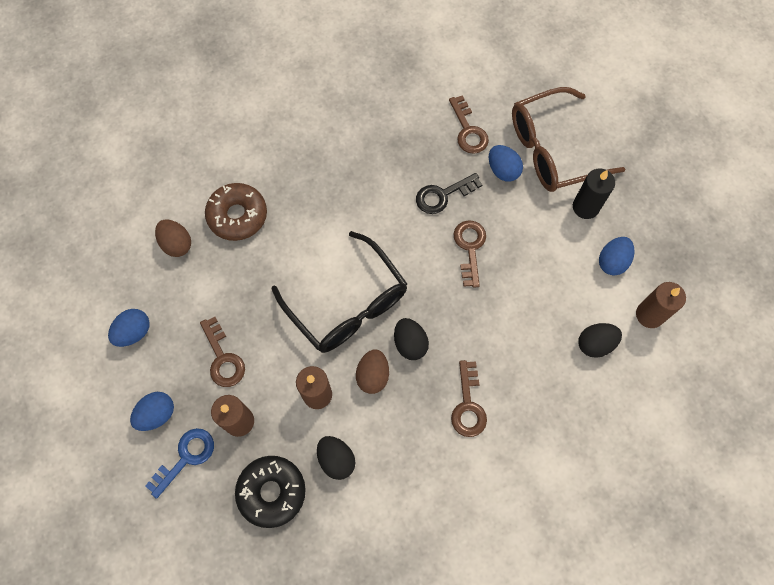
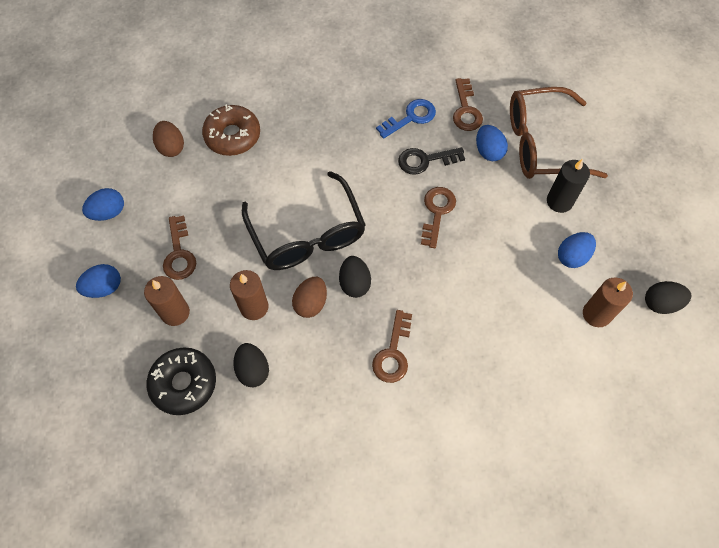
camera: 15 degrees right, 5 degrees down
blue key [145,428,214,499] -> blue key moved to [376,99,436,139]
black egg [578,323,622,358] -> black egg moved to [645,281,691,314]

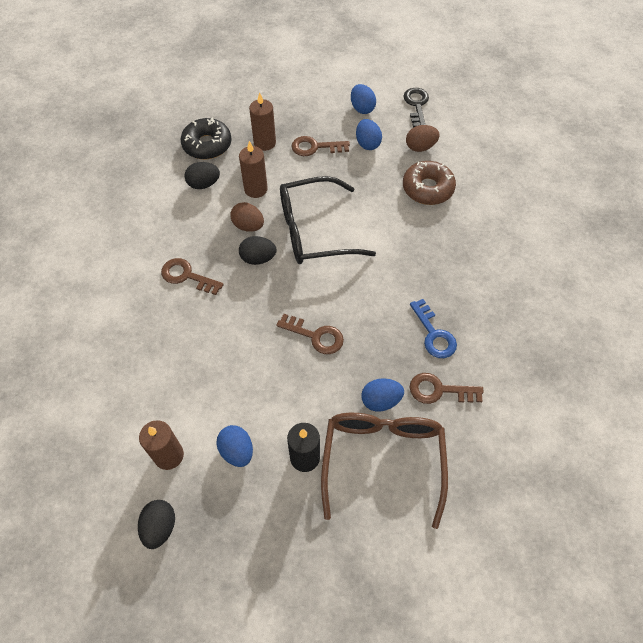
camera: 100 degrees right, 5 degrees down
blue egg [76,264,121,298] -> blue egg moved to [356,119,382,150]
black key [398,147,465,175] -> black key moved to [404,88,429,128]

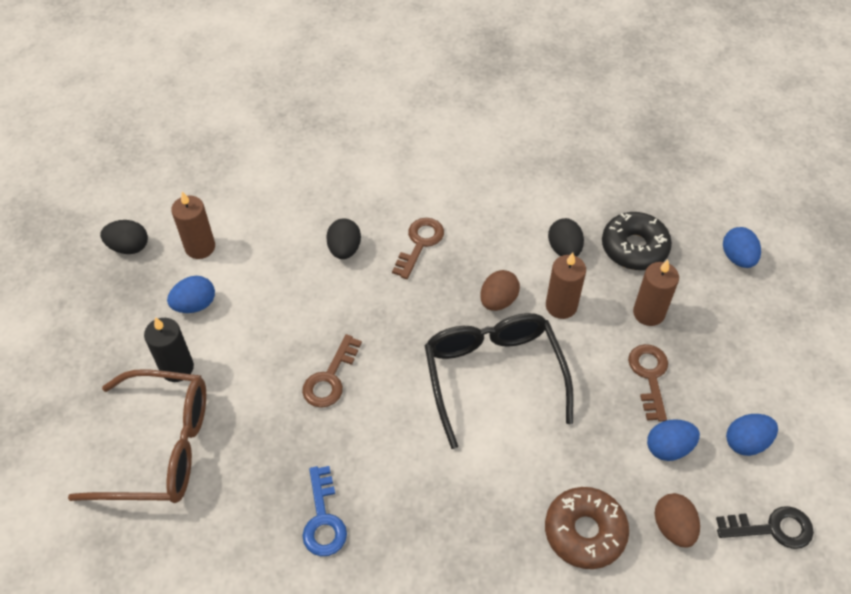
camera: 90 degrees right, 5 degrees down
black egg [239,236,277,265] -> black egg moved to [326,218,361,259]
blue egg [361,378,404,411] -> blue egg moved to [723,227,761,268]
blue key [410,299,457,358] -> blue key turned 75 degrees counterclockwise [302,466,347,556]
brown key [410,373,484,404] -> none

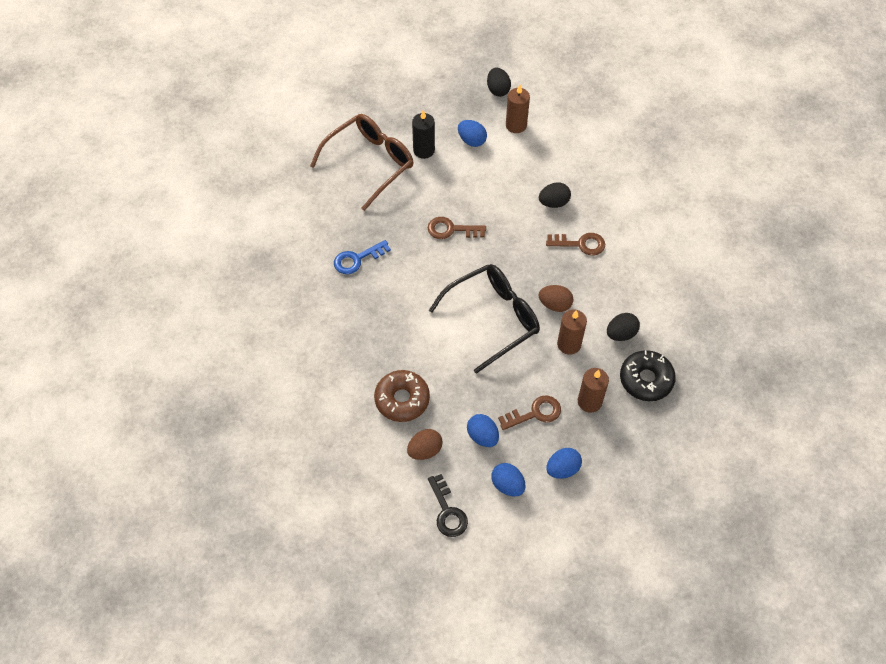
camera: 70 degrees right, 5 degrees up
brown glasses [68,370,206,503] -> brown glasses turned 120 degrees counterclockwise [310,114,413,211]
blue egg [723,227,761,268] -> blue egg moved to [546,448,582,479]

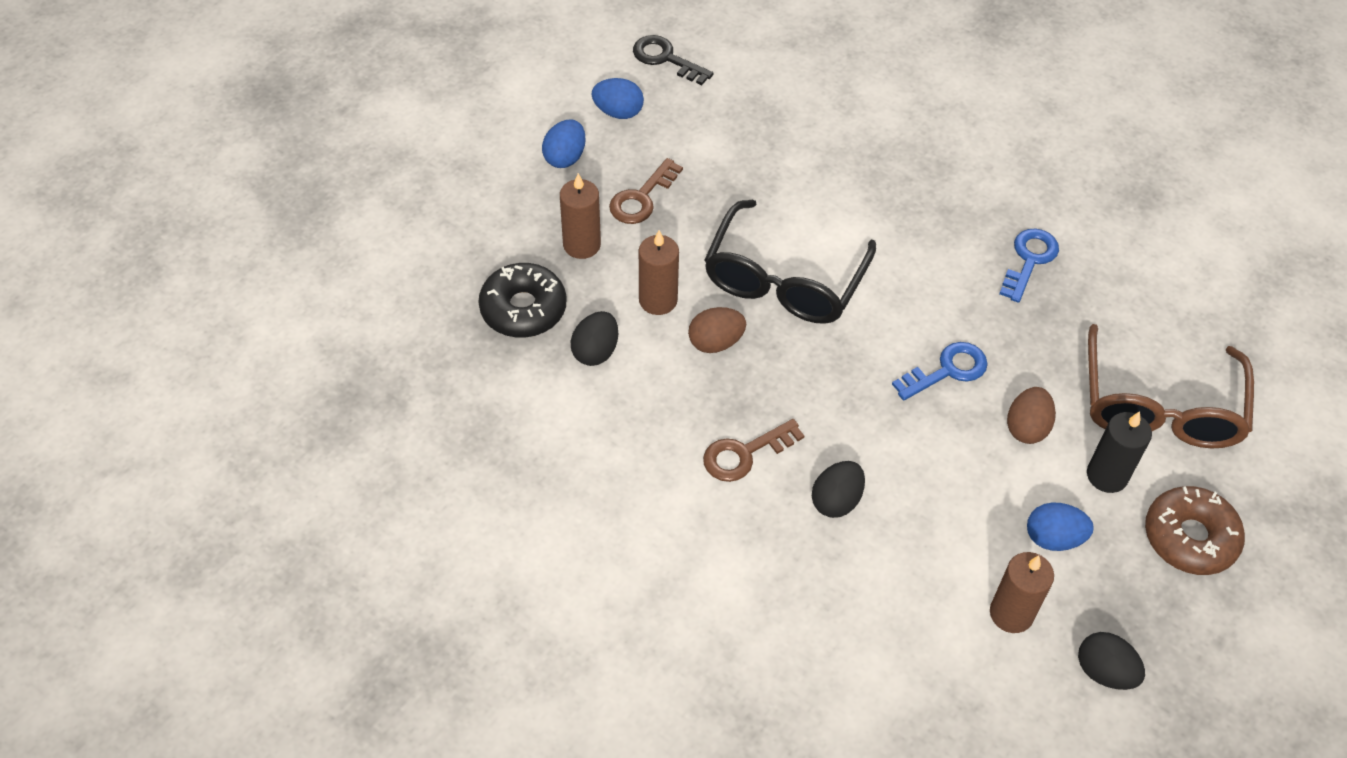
camera: 145 degrees right, 5 degrees down
brown donut [374,370,430,422] -> brown donut moved to [1145,486,1245,575]
brown egg [407,429,443,460] -> brown egg moved to [1007,387,1056,444]
brown key [428,217,486,239] -> blue key [892,342,988,401]
blue egg [467,414,499,447] -> none

